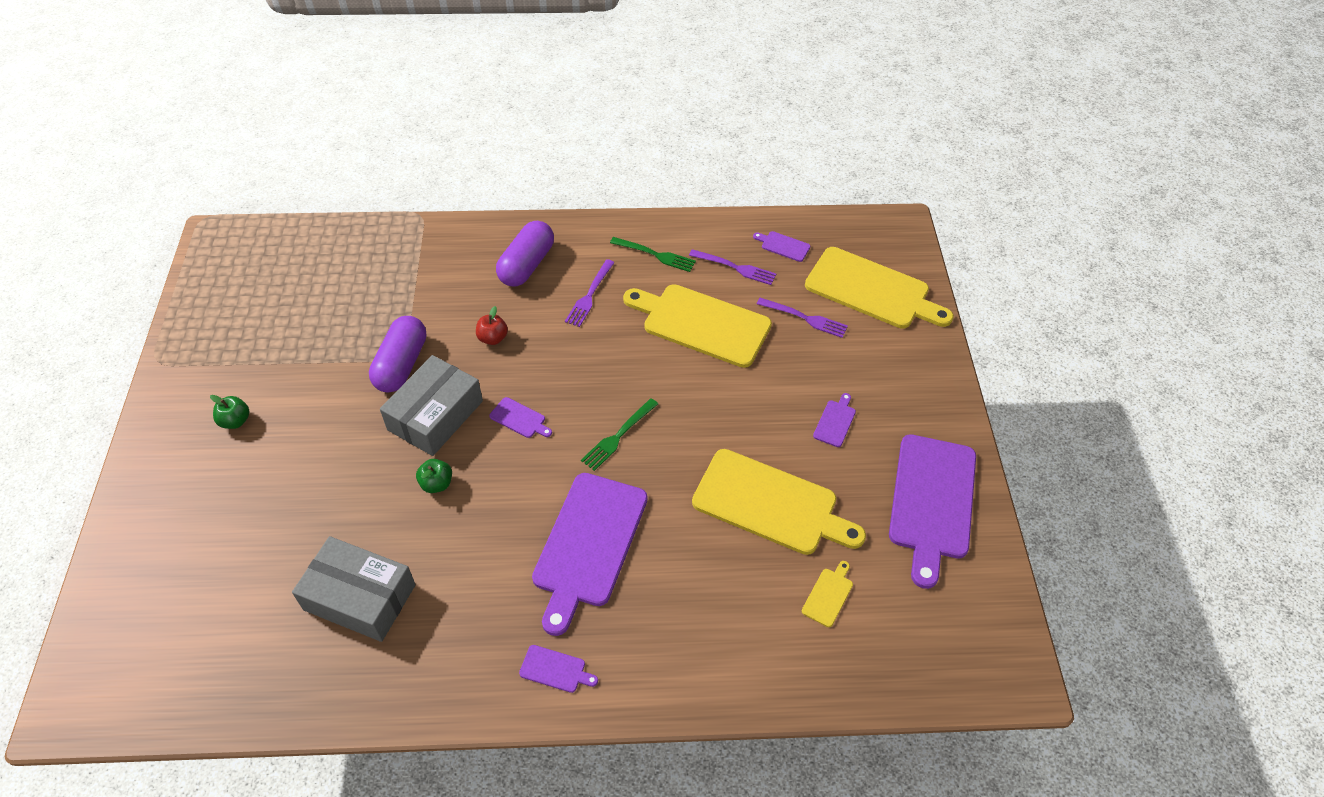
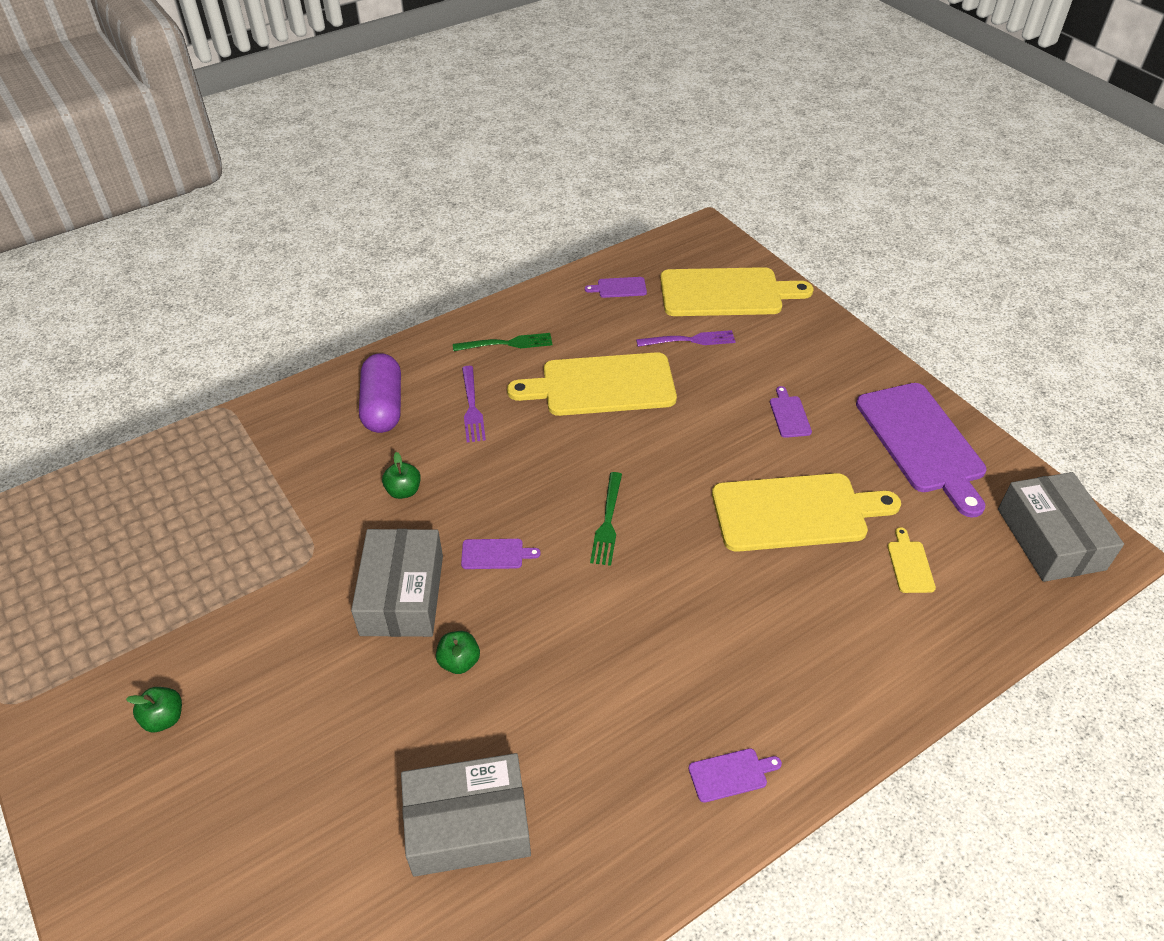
camera: 30 degrees left, 5 degrees down
purple capsule [369,316,426,393] -> none
red apple [476,306,508,345] -> green apple [382,452,421,499]
purple cutting board [532,473,648,636] -> none
purple fork [689,249,776,285] -> none
none -> grey box [998,472,1124,582]

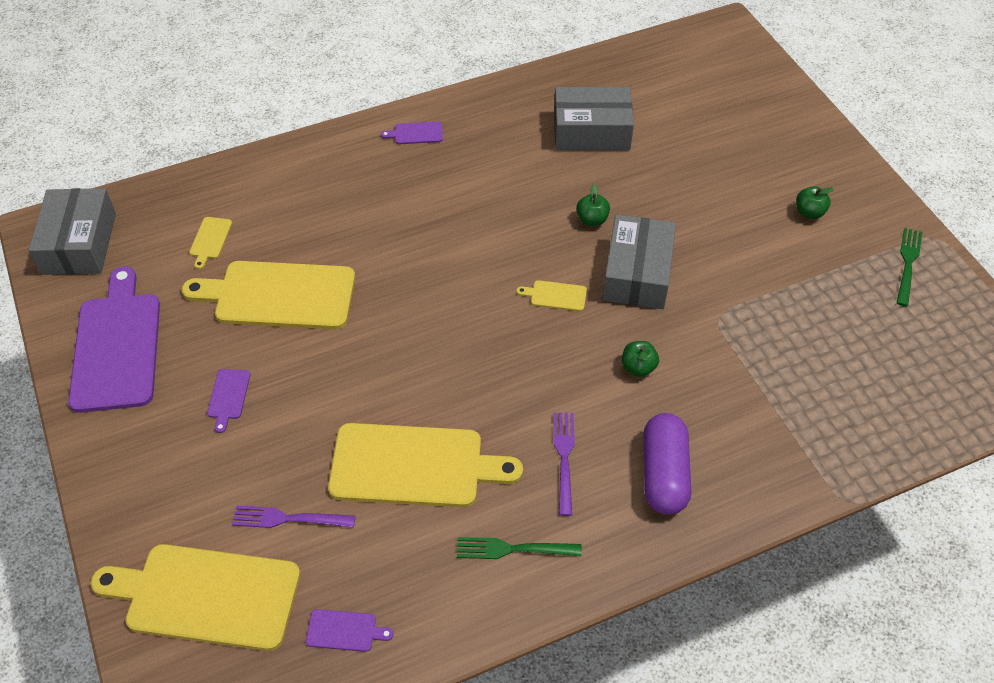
camera: 170 degrees left, 5 degrees up
purple cutting board [461,539,541,569] -> yellow cutting board [516,280,587,311]
green fork [590,472,622,566] -> green fork moved to [897,228,923,307]

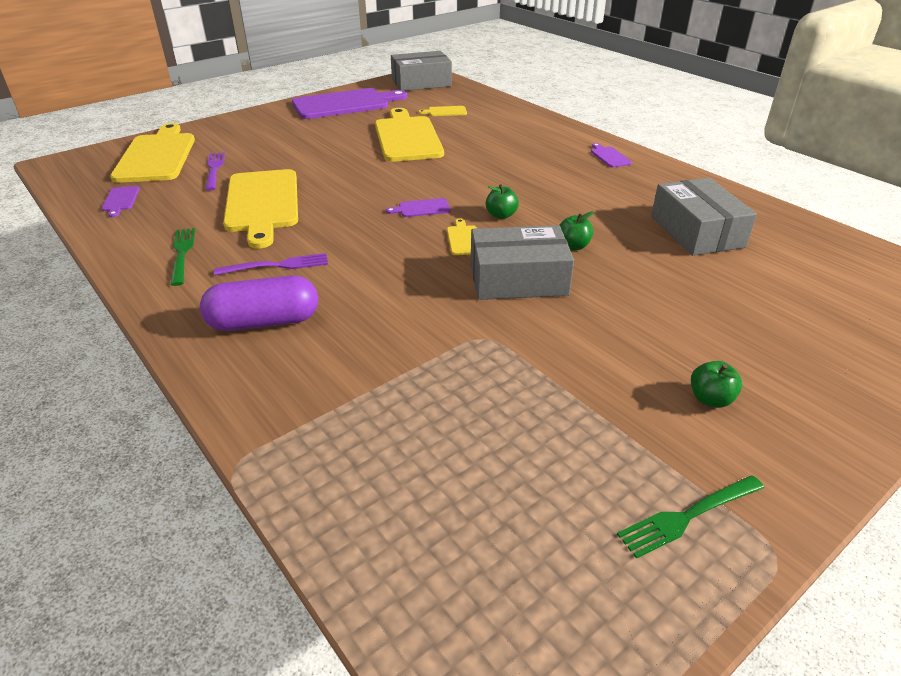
camera: 75 degrees right, 15 degrees down
purple cutting board [207,369,250,433] -> purple cutting board moved to [386,198,451,217]
green apple [622,341,659,377] -> green apple moved to [486,184,519,219]
green fork [897,228,923,307] -> green fork turned 150 degrees clockwise [617,475,764,559]

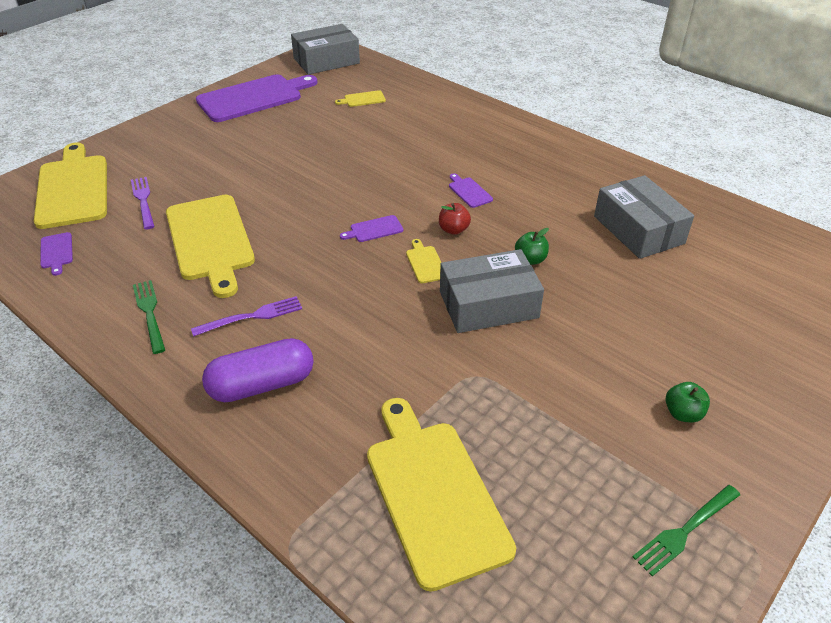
camera: 10 degrees left, 5 degrees up
yellow cutting board [375,108,444,162] -> yellow cutting board moved to [367,398,516,592]
green apple [486,184,519,219] -> red apple [439,203,471,235]
purple cutting board [591,143,632,168] -> purple cutting board moved to [449,173,493,208]

